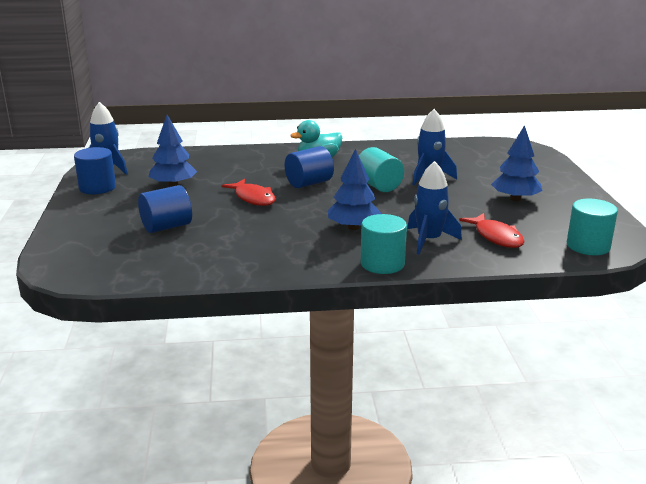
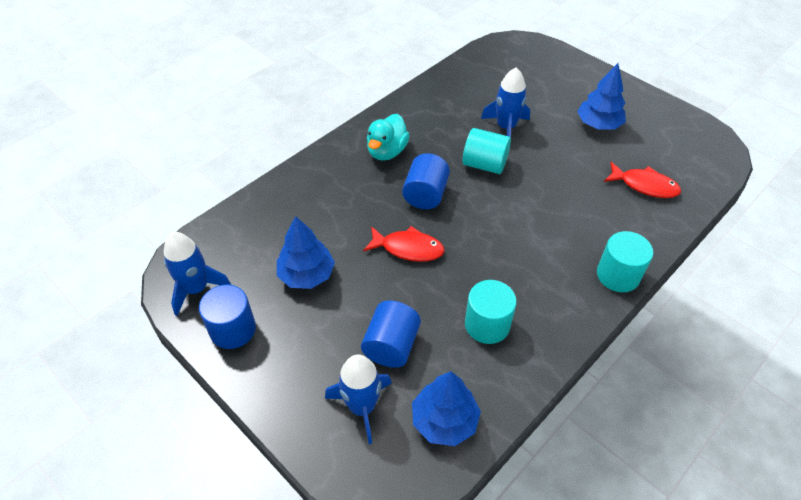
camera: 40 degrees left, 25 degrees up
blue tree [328,149,382,230] -> blue tree moved to [412,371,481,446]
blue rocket [407,161,462,254] -> blue rocket moved to [325,355,392,444]
turquoise cylinder [567,199,618,255] -> turquoise cylinder moved to [465,280,517,344]

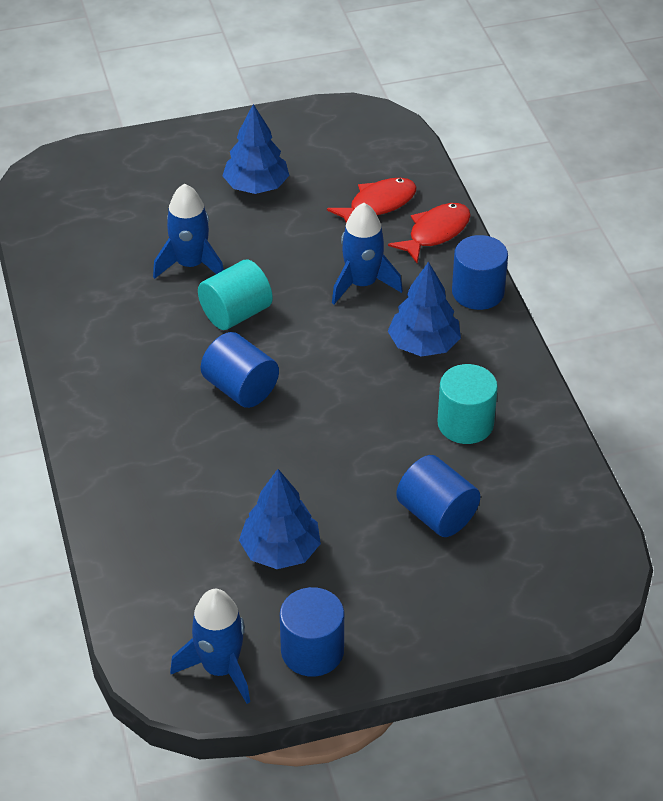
camera: 60 degrees left, 5 degrees down
blue rocket [325,355,392,444] -> blue rocket moved to [332,203,403,304]
red fish [363,226,445,262] -> red fish moved to [388,203,471,263]
turquoise duck [367,114,410,161] -> none
blue tree [412,371,481,446] -> blue tree moved to [388,262,461,357]
turquoise cylinder [597,231,653,292] -> blue cylinder [452,235,508,310]

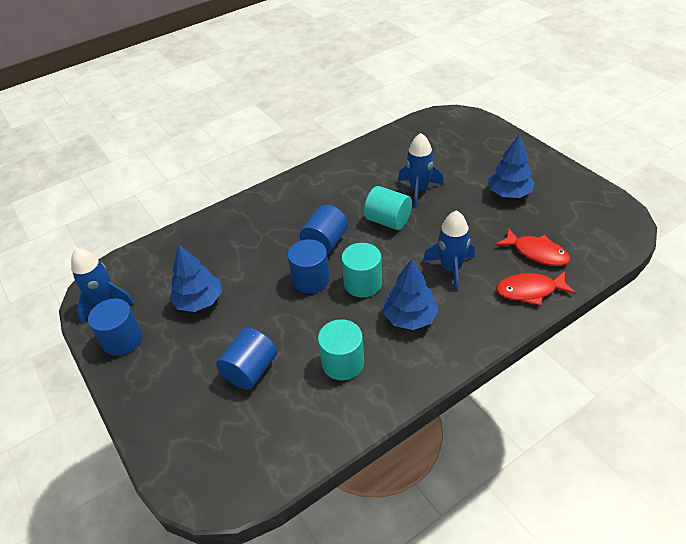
camera: 75 degrees right, 0 degrees up
red fish [388,203,471,263] -> red fish turned 150 degrees clockwise [496,271,576,306]
blue cylinder [452,235,508,310] -> blue cylinder moved to [288,239,330,294]
none -> turquoise cylinder [341,243,382,297]

